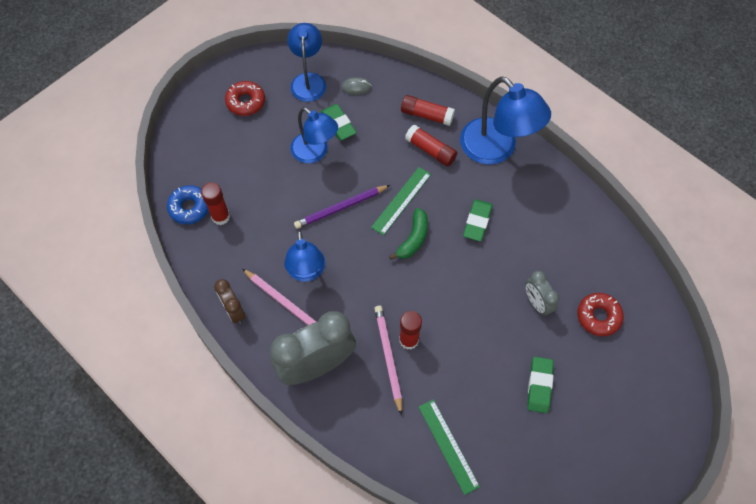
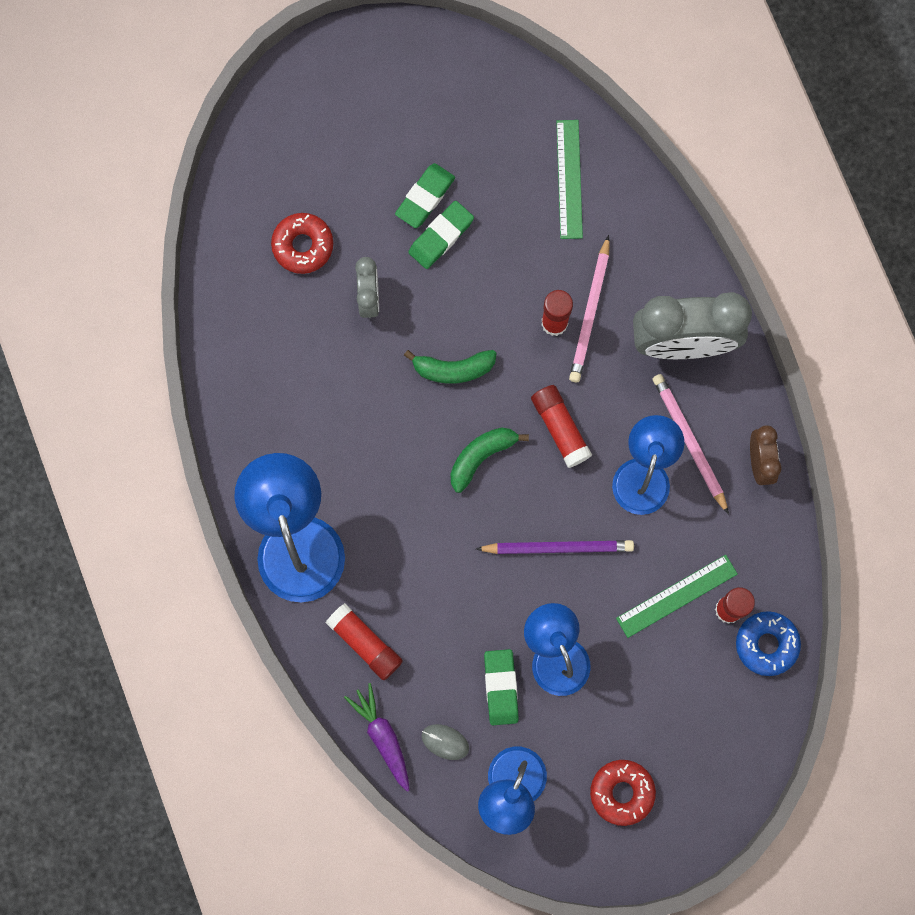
camera: 155 degrees left, 15 degrees up
green ruler [371,167,431,236] -> green ruler moved to [616,555,737,638]
red glue stick [405,124,457,167] -> red glue stick moved to [531,385,592,468]
green eraser [463,199,493,241] -> green eraser moved to [408,201,474,269]
none -> purple carrot [344,683,410,792]
none -> green banana [404,350,497,384]

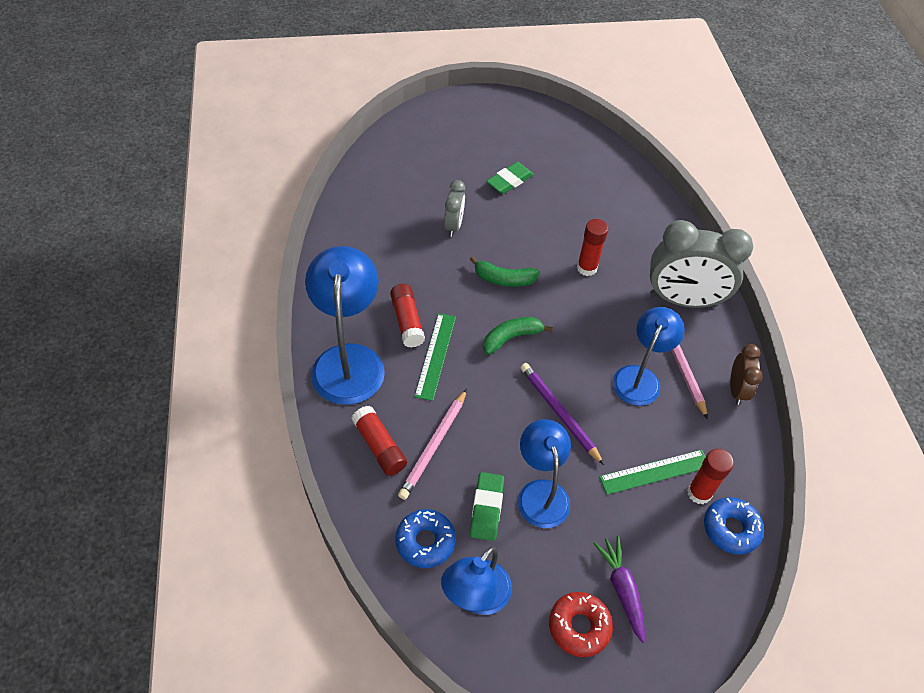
camera: 10 degrees right, 25 degrees down
red donut [271,213,333,274] -> none
purple carrot [344,683,410,792] -> purple carrot moved to [593,536,645,643]
green eraser [408,201,474,269] -> none
grey mouse [421,724,469,760] -> blue donut [395,509,456,568]
purple pencil [476,540,634,554] -> purple pencil turned 135 degrees counterclockwise [520,363,604,465]
red glue stick [531,385,592,468] -> red glue stick moved to [390,284,425,348]
green ruler [556,120,583,239] -> green ruler moved to [414,313,456,401]
pink pencil [569,235,610,382] -> pink pencil moved to [398,389,467,500]

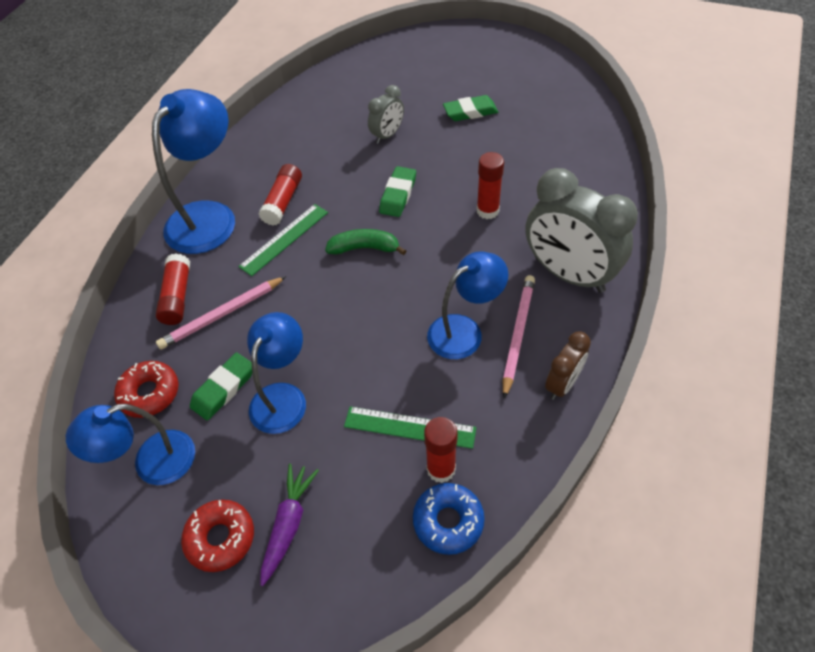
camera: 35 degrees right, 0 degrees up
blue donut [395,509,456,568] -> red donut [114,361,179,418]
green banana [469,256,540,287] -> green eraser [379,166,416,217]
purple pencil [520,363,604,465] -> none

